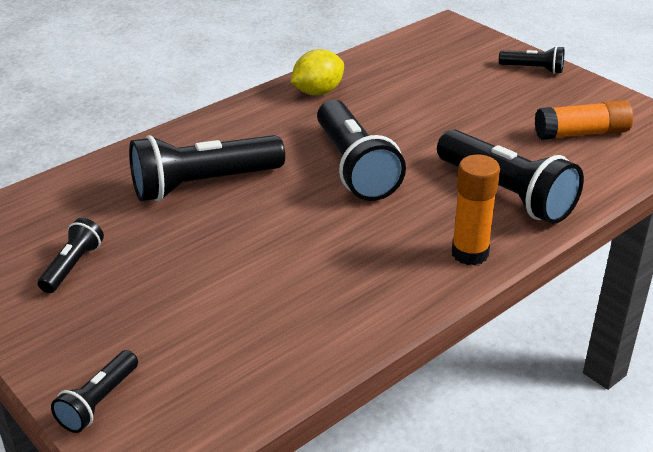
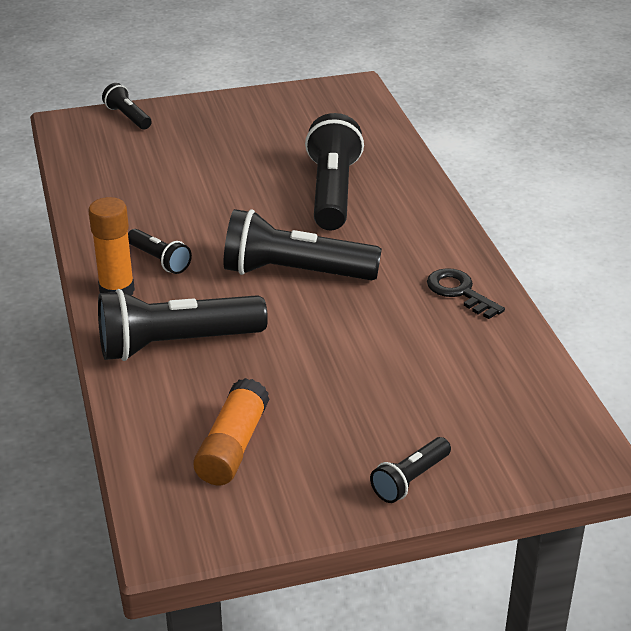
camera: 115 degrees right, 0 degrees up
black flashlight [38,218,104,293] -> black flashlight moved to [128,229,192,274]
yellow lemon [291,49,344,95] -> black key [427,268,505,319]

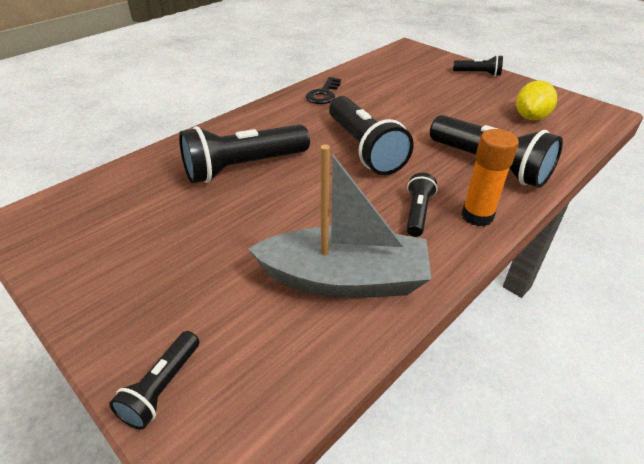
camera: 120 degrees left, 5 degrees up
orange glue stick [193,378,269,485] -> yellow lemon [516,80,557,120]
none -> grey boat [248,144,432,298]

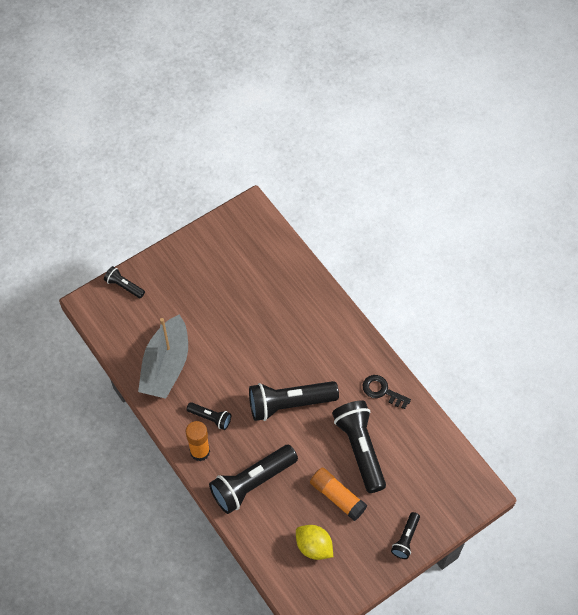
camera: 100 degrees right, 20 degrees up
black flashlight [179,124,310,183] -> black flashlight moved to [332,400,386,493]
none -> orange glue stick [310,468,367,521]

